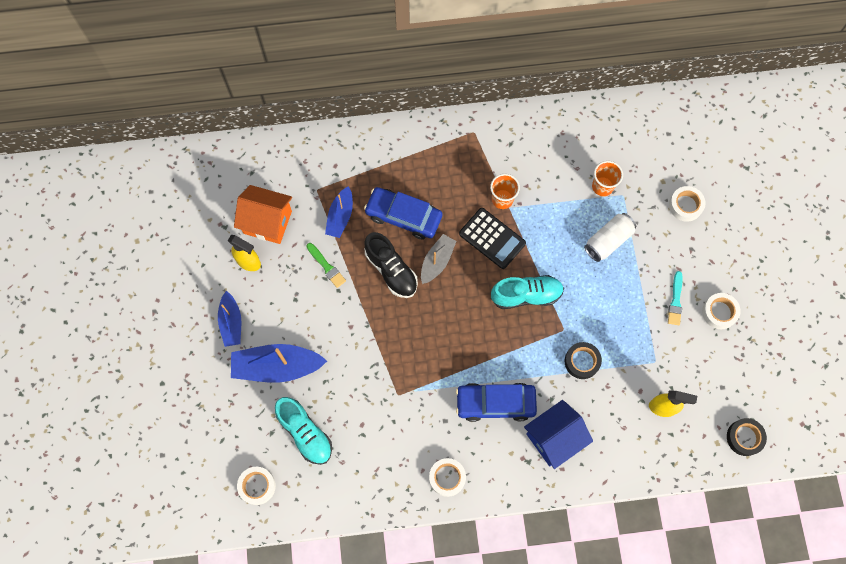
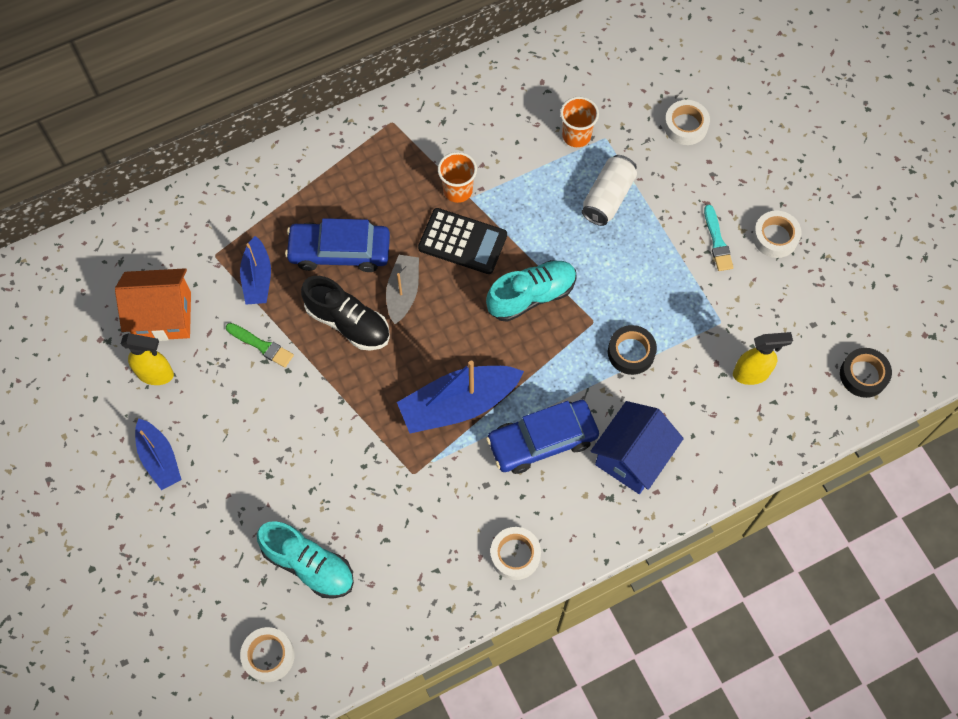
camera: 20 degrees left, 5 degrees down
blue boat [231,344,327,383] -> blue boat moved to [397,360,524,433]

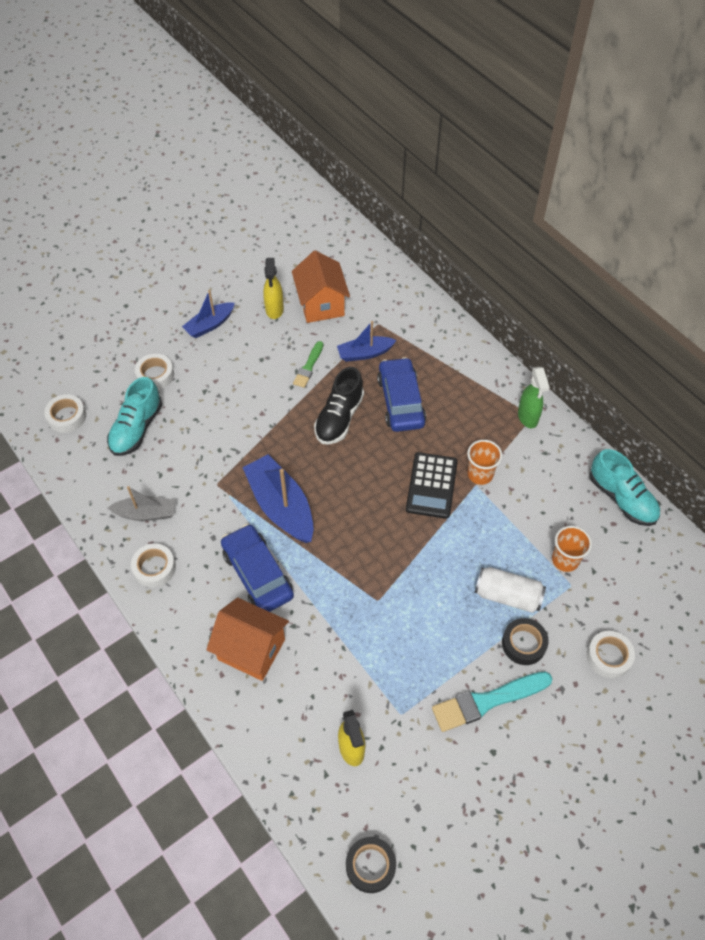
camera: 80 degrees right, 10 degrees down
grey boat [386,255,419,324] -> grey boat moved to [108,486,175,521]
turquoise shoe [486,260,577,322] -> turquoise shoe moved to [590,449,660,526]
blue house [591,401,684,494] -> orange house [206,598,289,681]
black tape [608,325,657,375] -> black tape moved to [502,618,549,665]
turquoise brush [704,205,734,271] -> turquoise brush [432,671,552,732], size x1.71
white tape [753,211,801,258] -> white tape moved to [135,354,174,390]
none -> green spray bottle [518,367,550,428]

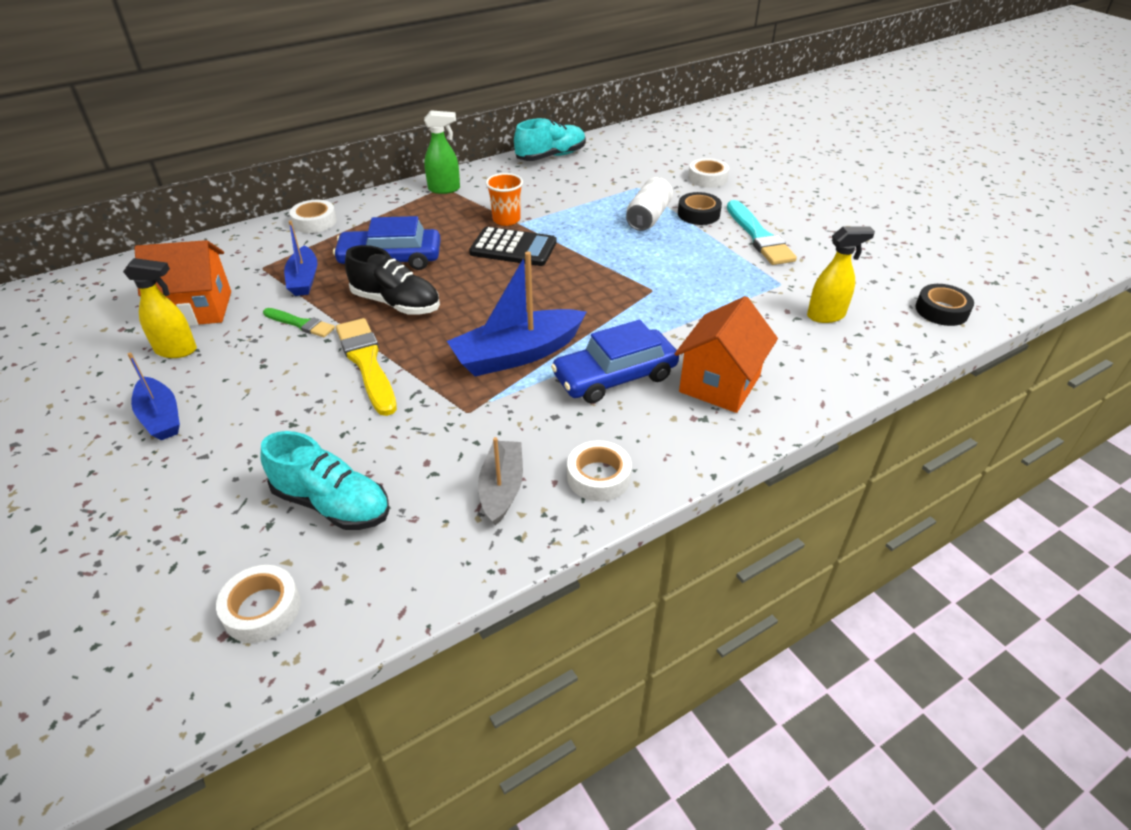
camera: 85 degrees left, 15 degrees down
white tape [135,354,174,390] -> white tape moved to [289,200,337,233]
orange cup [552,526,592,572] -> none
none -> yellow brush [336,318,397,416]

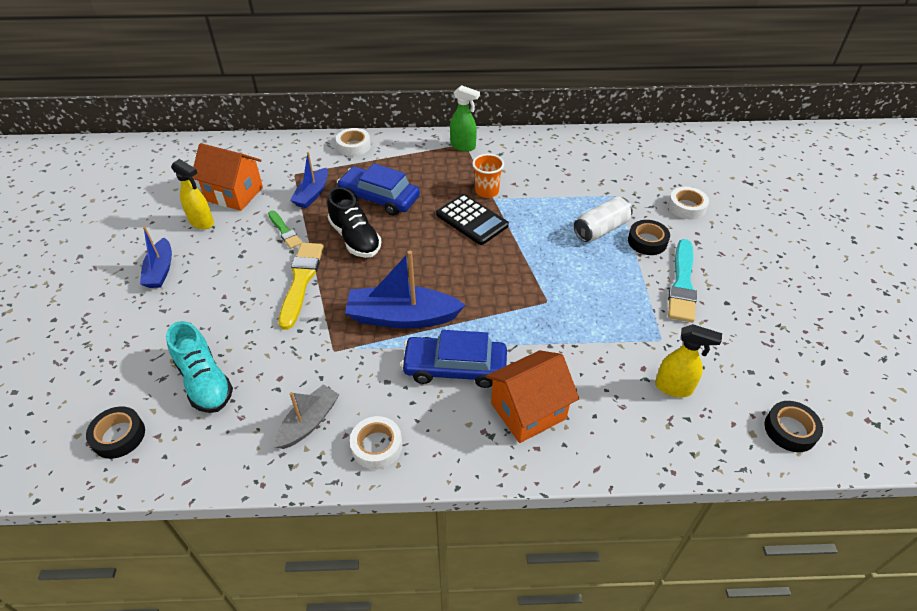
camera: 30 degrees right, 5 degrees up
white tape [216,565,301,643] -> black tape [86,406,145,459]
turquoise shoe [514,118,586,161] -> none

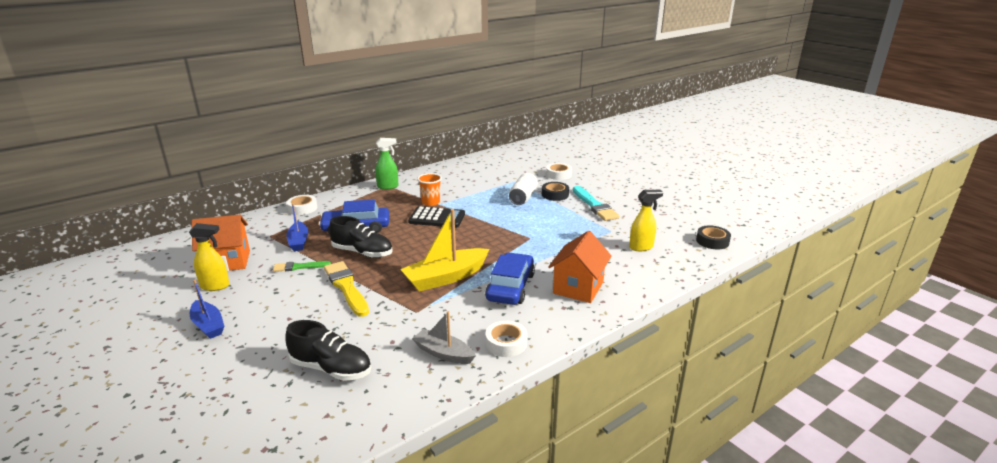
camera: 35 degrees left, 20 degrees down
black tape [86,406,145,459] -> none
turquoise shoe [166,321,233,413] -> black shoe [286,320,371,381]
green brush [268,210,302,249] -> green brush turned 150 degrees clockwise [273,261,331,272]
grey boat [275,384,340,449] -> grey boat turned 60 degrees counterclockwise [413,311,476,364]
blue boat [345,251,465,328] -> yellow boat [400,209,490,292]
blue car [401,330,507,388] -> blue car turned 135 degrees clockwise [485,253,535,305]

